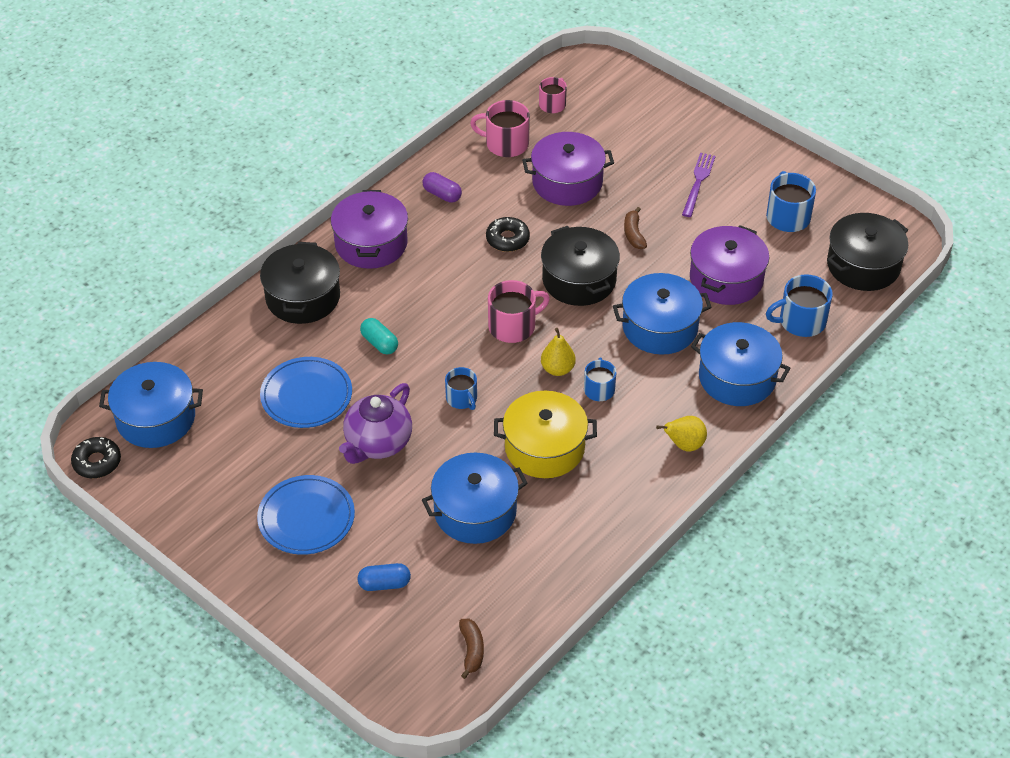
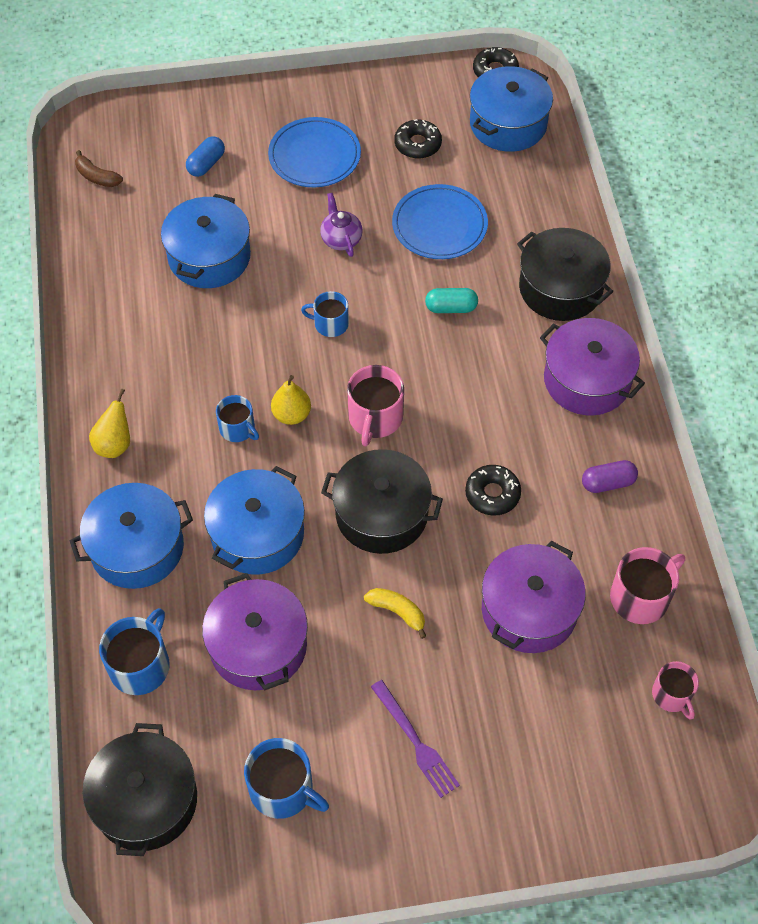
camera: 130 degrees right, 10 degrees up
purple teapot [339,383,412,464] -> purple teapot [320,193,362,257], size x0.60
yellow pot [494,391,597,478] -> none
brown banana [624,207,647,249] -> yellow banana [364,588,426,639]
none -> black donut [394,119,442,159]

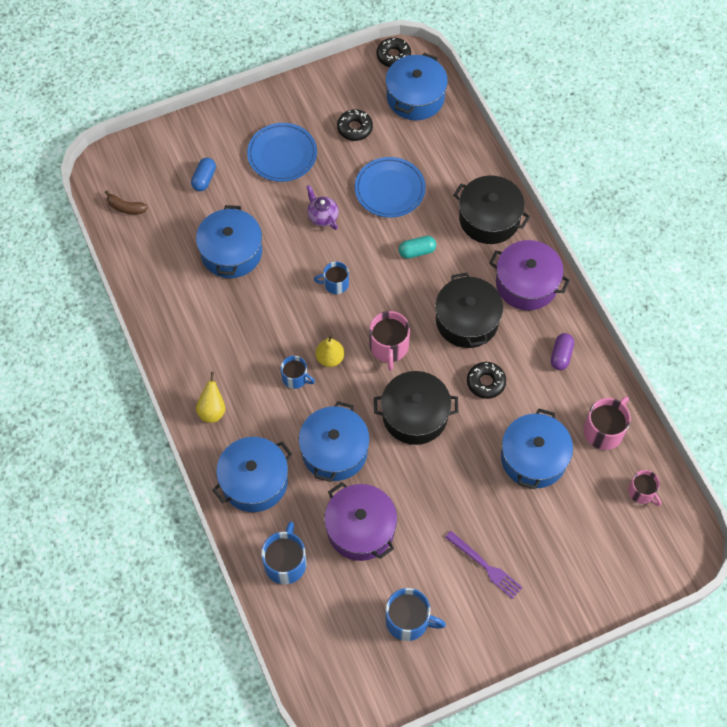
camera: 15 degrees left, 5 degrees up
black pot [82,723,197,856] -> black pot moved to [435,273,503,348]
yellow banana [364,588,426,639] -> none
purple pot [482,541,586,653] -> blue pot [501,409,573,489]
purple capsule [582,460,638,493] -> purple capsule turned 45 degrees counterclockwise [551,333,574,370]

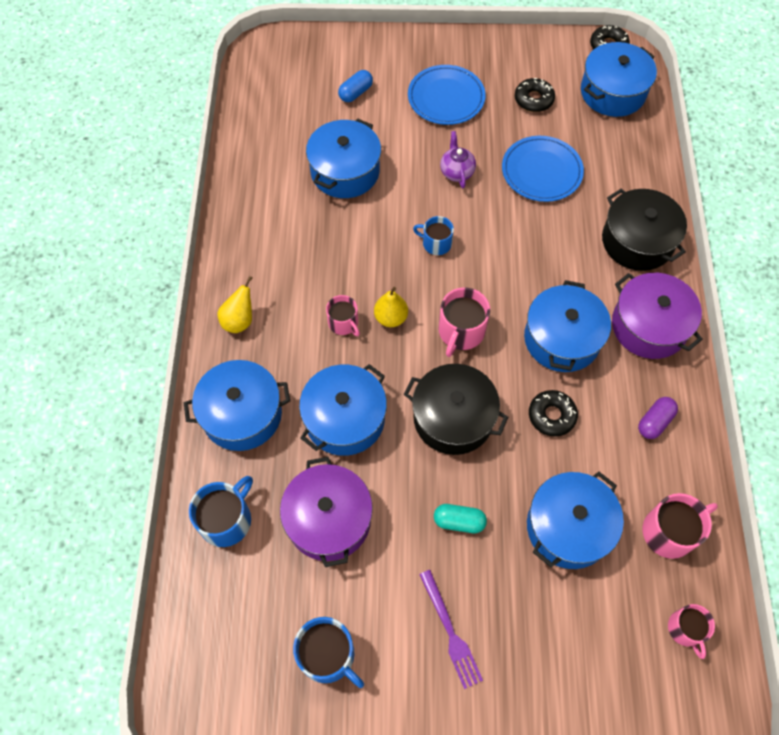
camera: 25 degrees right, 0 degrees up
brown banana [105,190,148,214] -> none
blue mug [280,356,315,389] -> pink mug [326,295,360,336]
turquoise capsule [399,236,436,259] -> turquoise capsule moved to [434,504,487,533]
black pot [435,273,503,348] -> blue pot [524,280,611,372]

